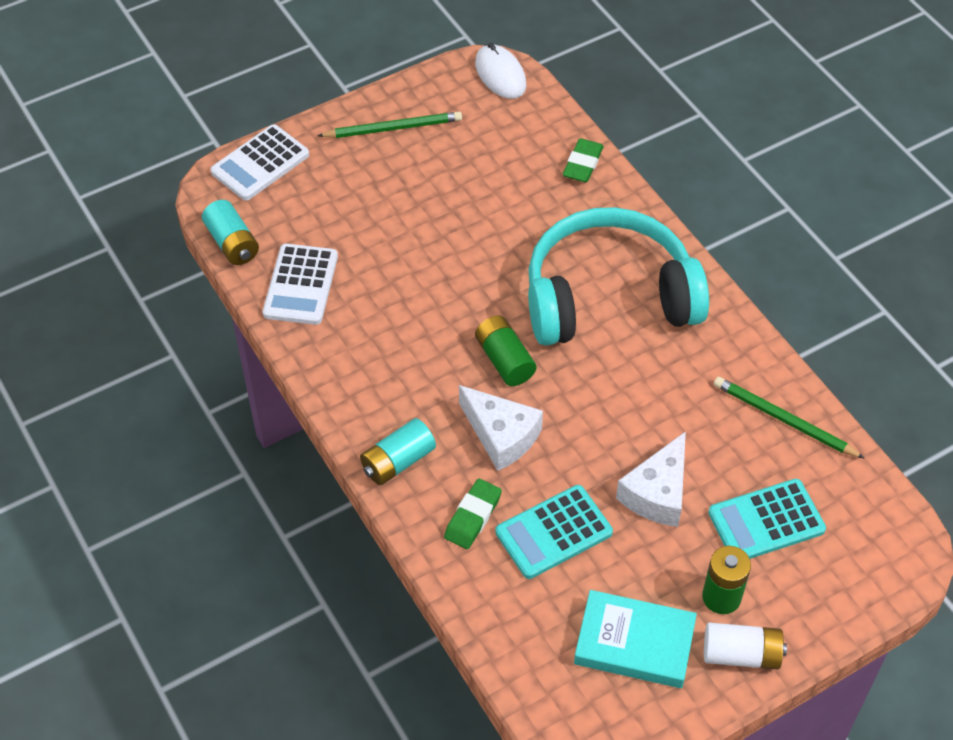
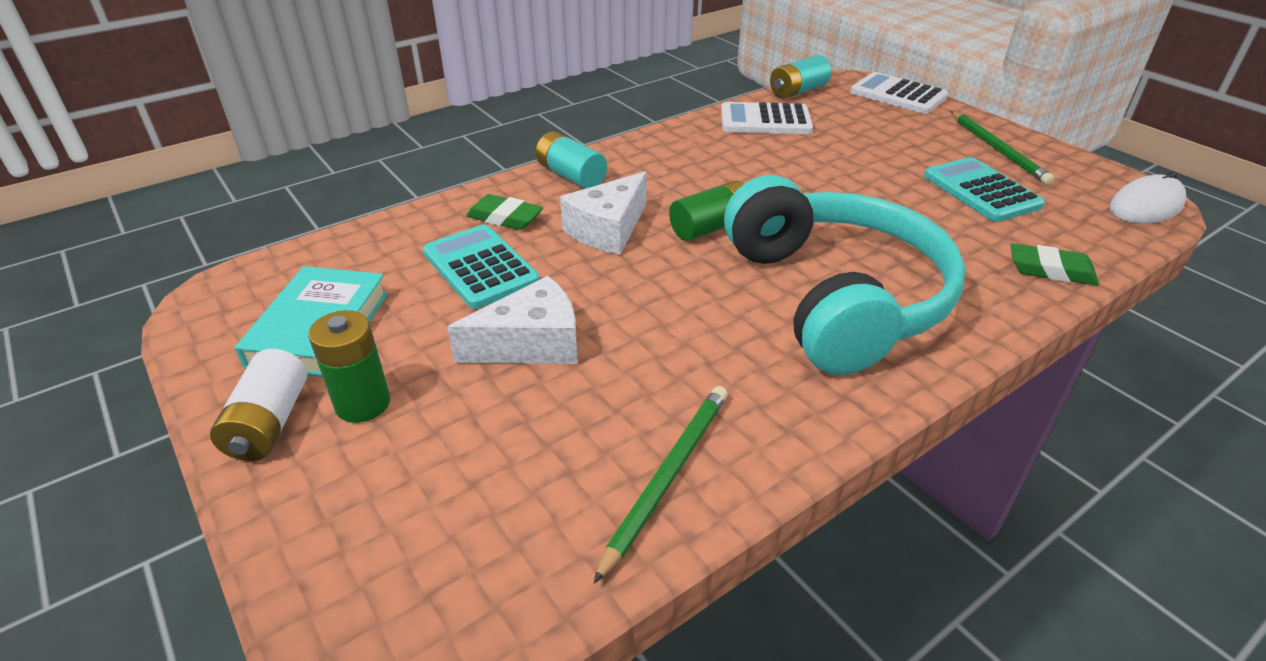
camera: 85 degrees right, 15 degrees down
white cheese [616,431,686,527] -> white cheese turned 135 degrees clockwise [447,276,577,364]
turquoise calculator [708,479,826,559] -> turquoise calculator moved to [924,157,1045,222]

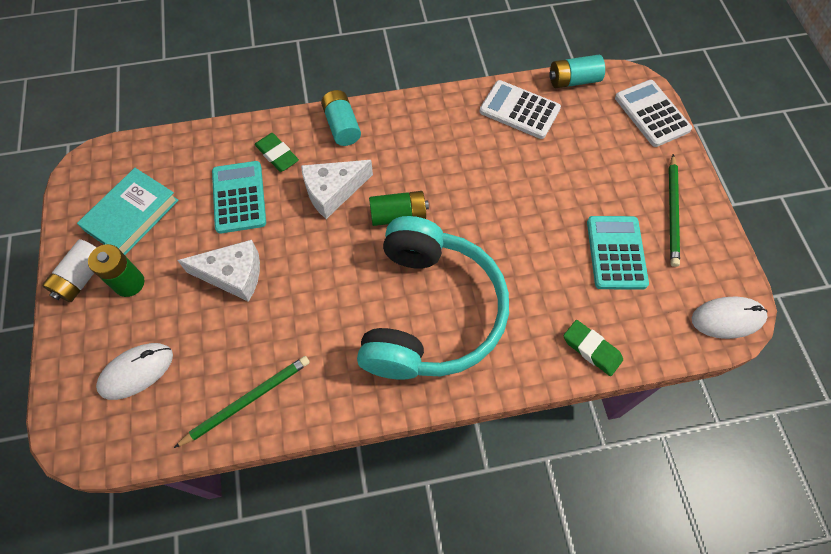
camera: 25 degrees right, 25 degrees up
none -> white mouse [96,343,173,400]

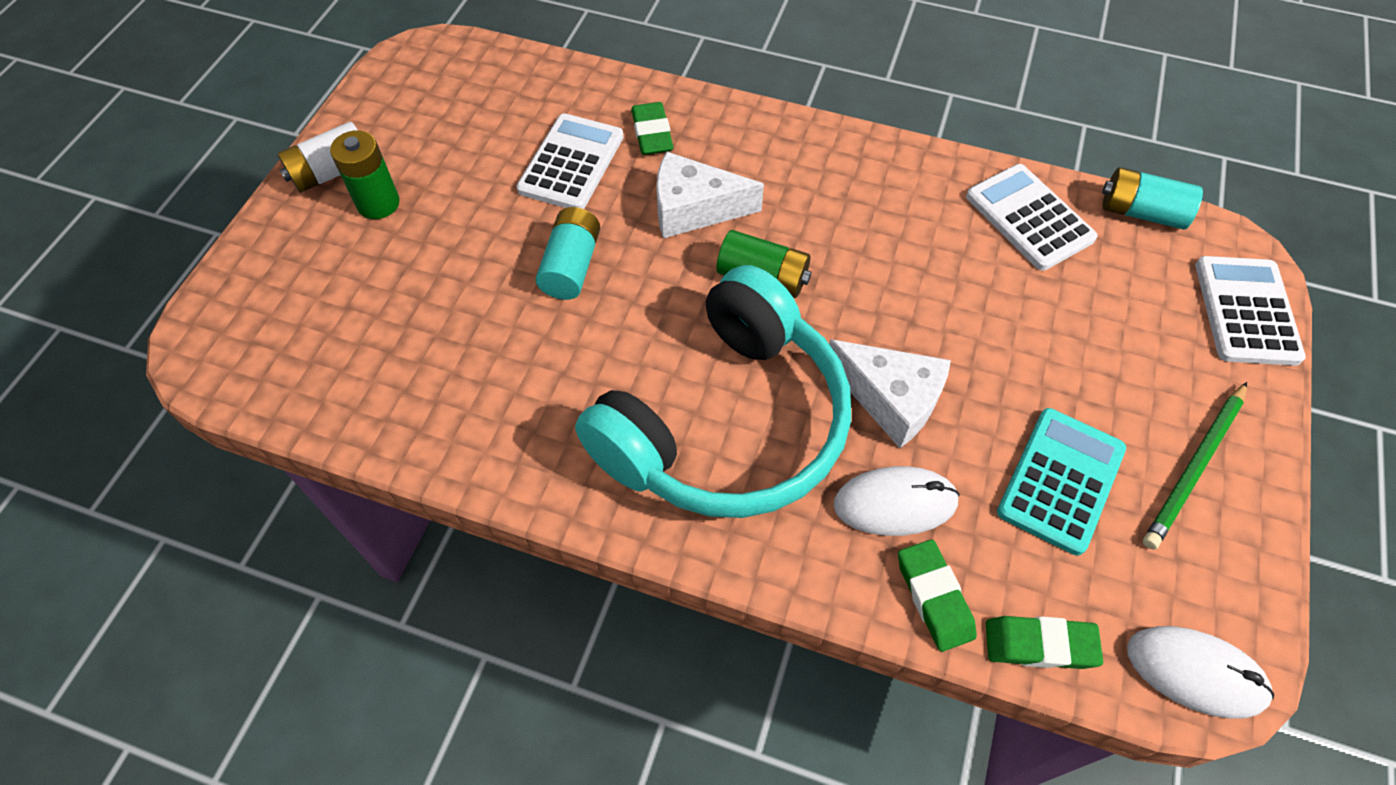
camera: 30 degrees right, 5 degrees down
turquoise book [77,168,179,255] -> none
white mouse [96,343,173,400] -> white mouse moved to [834,466,960,536]
green pencil [174,356,310,448] -> none
white cheese [177,240,260,302] -> white cheese moved to [829,339,951,448]
turquoise calculator [212,161,266,233] -> white calculator [517,113,623,209]
turquoise battery [321,90,361,146] -> turquoise battery moved to [536,207,600,300]
none -> green eraser [986,616,1103,669]

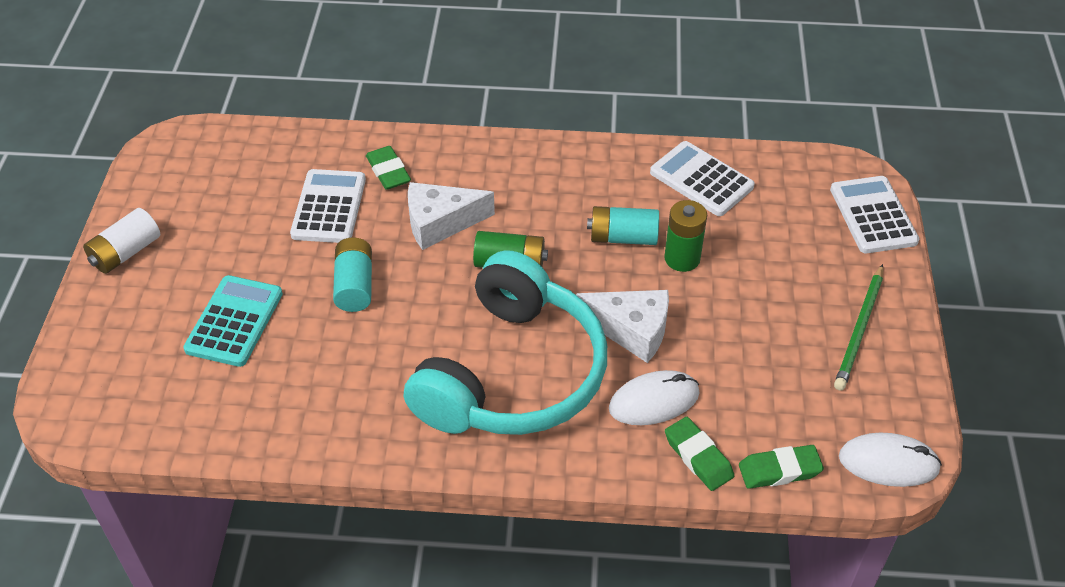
camera: 15 degrees left, 10 degrees down
green battery [330,130,400,219] -> green battery moved to [664,200,707,272]
turquoise calculator [997,408,1126,556] -> turquoise calculator moved to [183,275,283,367]
turquoise battery [1102,167,1203,230] -> turquoise battery moved to [587,206,659,245]

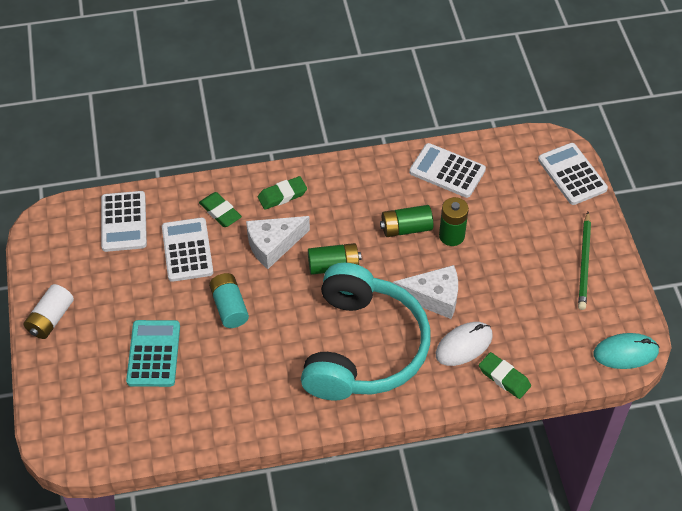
camera: 15 degrees left, 5 degrees up
turquoise battery [587,206,659,245] -> green battery [380,205,433,237]
green eraser [739,445,824,489] -> green eraser moved to [258,176,307,210]
white mouse [839,433,942,487] -> turquoise mouse [593,333,659,369]
none -> white calculator [101,191,147,252]

